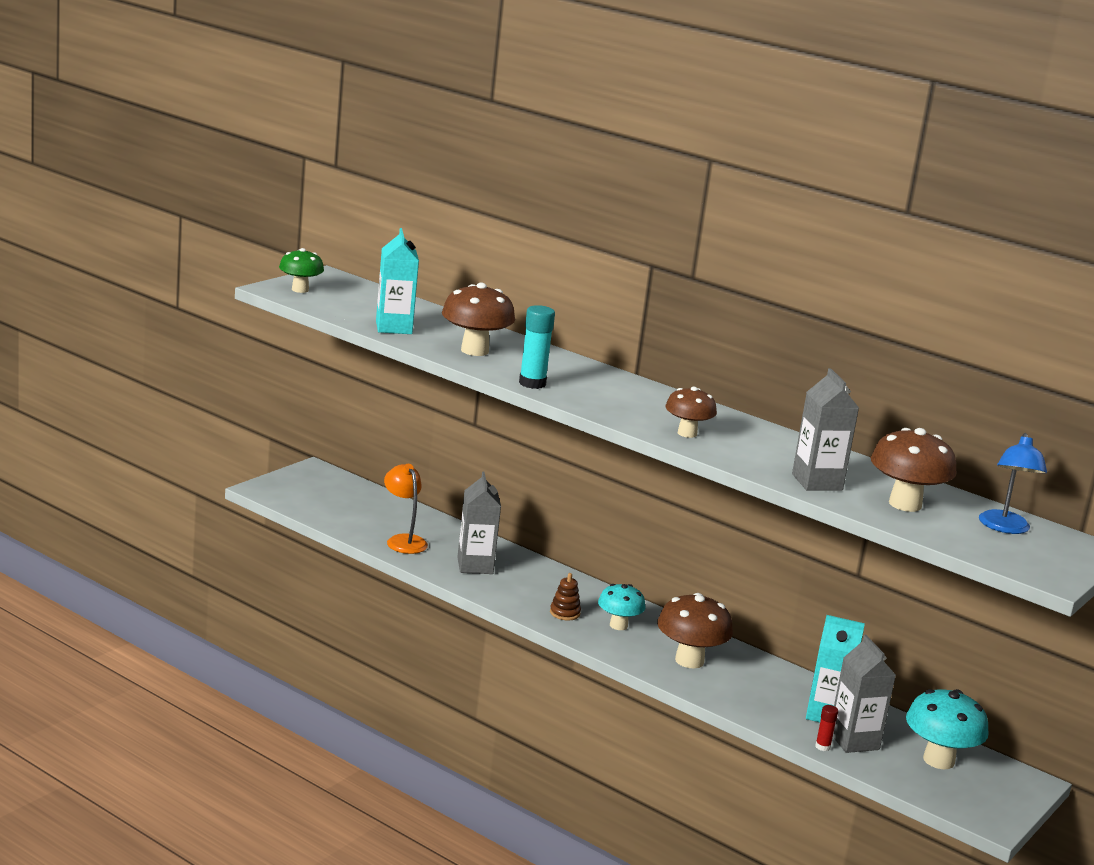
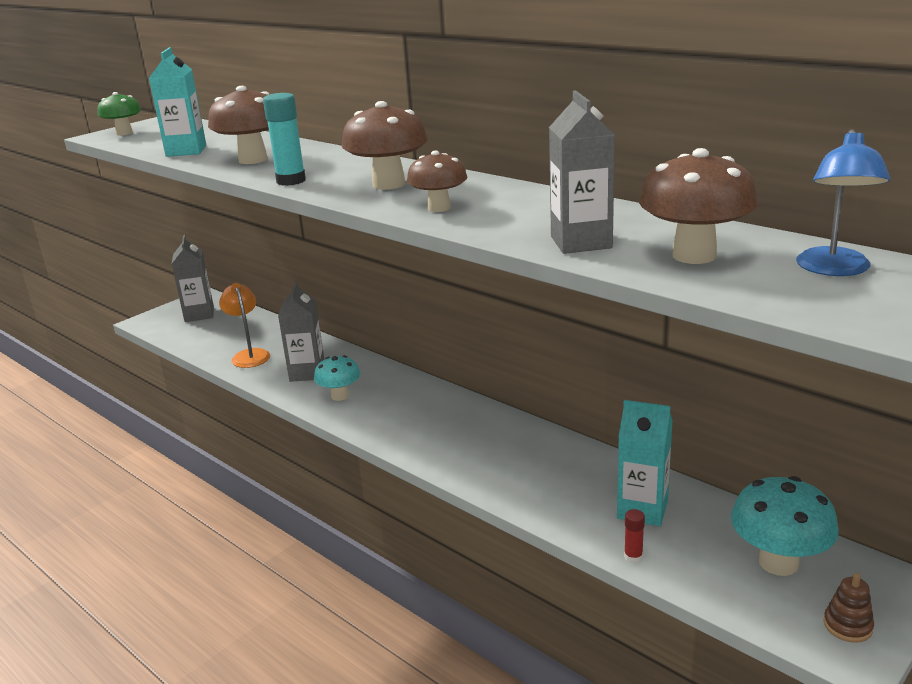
camera: 10 degrees right, 5 degrees up
brown stacking toy [550,573,581,620] -> brown stacking toy moved to [823,573,874,643]
turquoise mushroom [598,584,645,630] -> turquoise mushroom moved to [314,355,360,401]
brown mushroom [657,593,733,668] -> brown mushroom moved to [341,101,428,190]
grey carton [833,635,896,753] -> grey carton moved to [172,235,214,322]

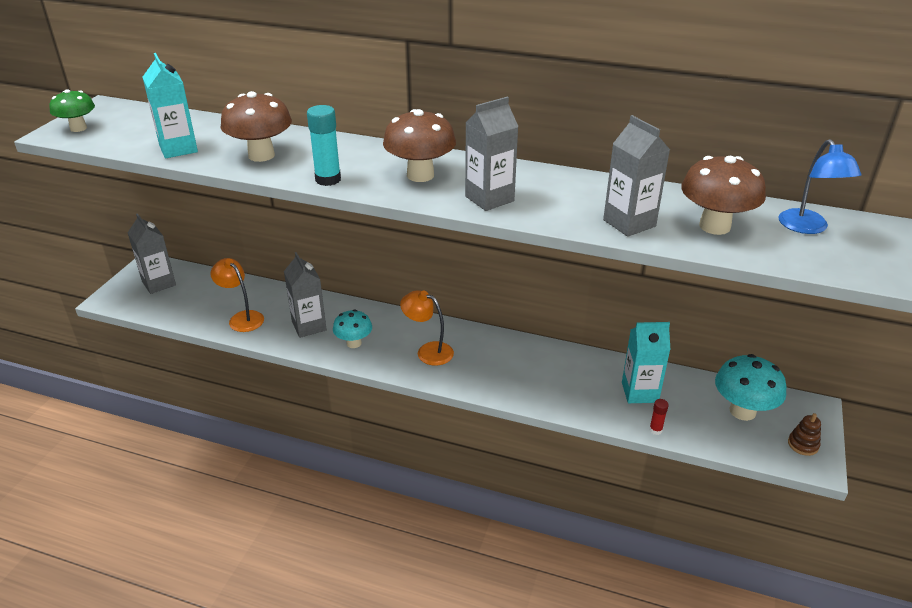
camera: 25 degrees left, 10 degrees up
brown mushroom [407,151,467,212] -> grey carton [465,97,519,211]
none -> orange lamp [400,290,454,366]

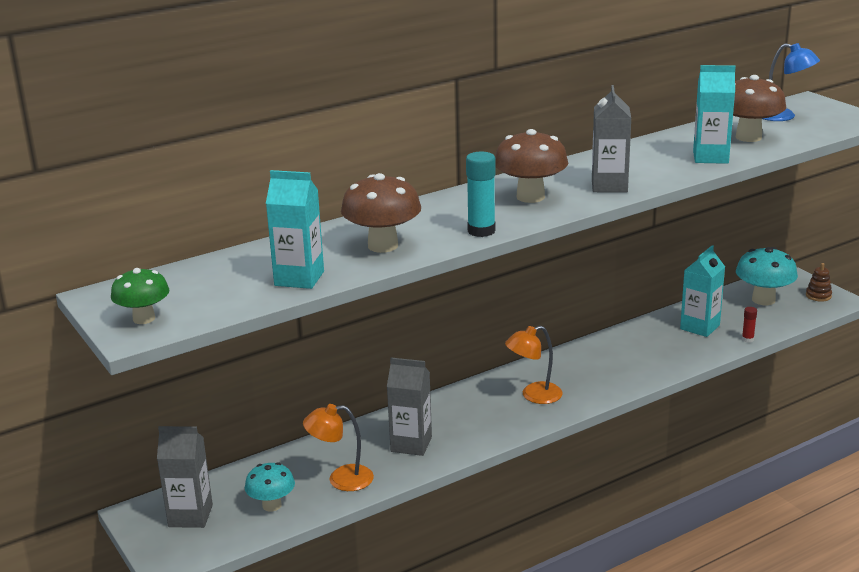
camera: 50 degrees left, 10 degrees down
turquoise mushroom [333,310,372,348] -> turquoise mushroom moved to [245,462,295,512]
grey carton [603,115,670,237] -> turquoise carton [693,65,736,164]

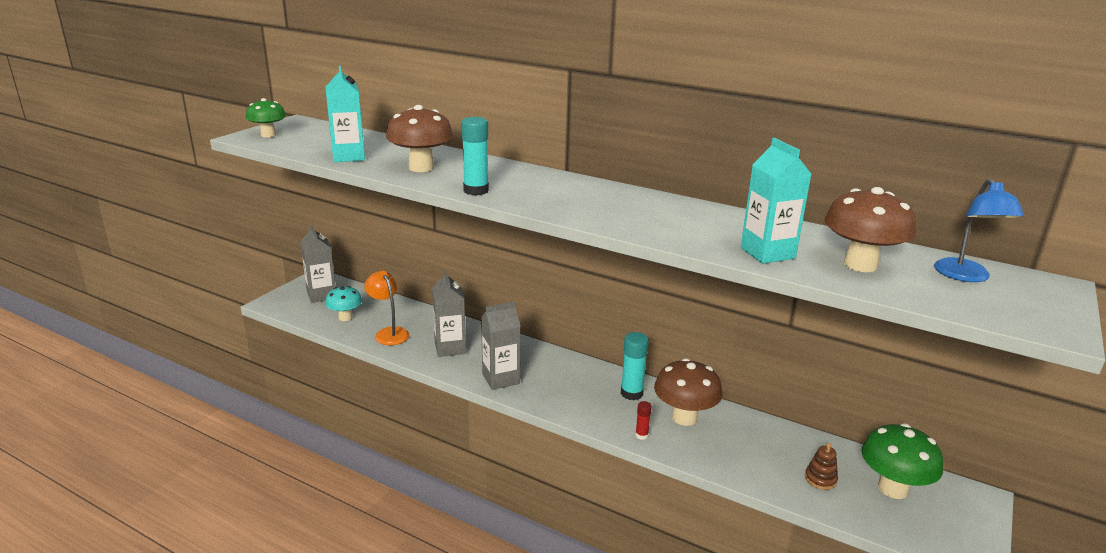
camera: 60 degrees right, 0 degrees up
brown mushroom [495,129,568,203] -> brown mushroom moved to [654,358,722,426]
orange lamp [505,326,563,404] -> none
grey carton [592,85,631,193] -> grey carton moved to [481,301,521,390]
turquoise carton [680,245,725,337] -> none
turquoise mushroom [736,247,798,305] -> green mushroom [861,423,943,499]
red glue stick [742,307,757,343] -> red glue stick moved to [635,401,652,440]
brown stacking toy [806,263,832,302] -> brown stacking toy moved to [805,443,838,490]
none -> turquoise glue stick [621,332,649,400]

